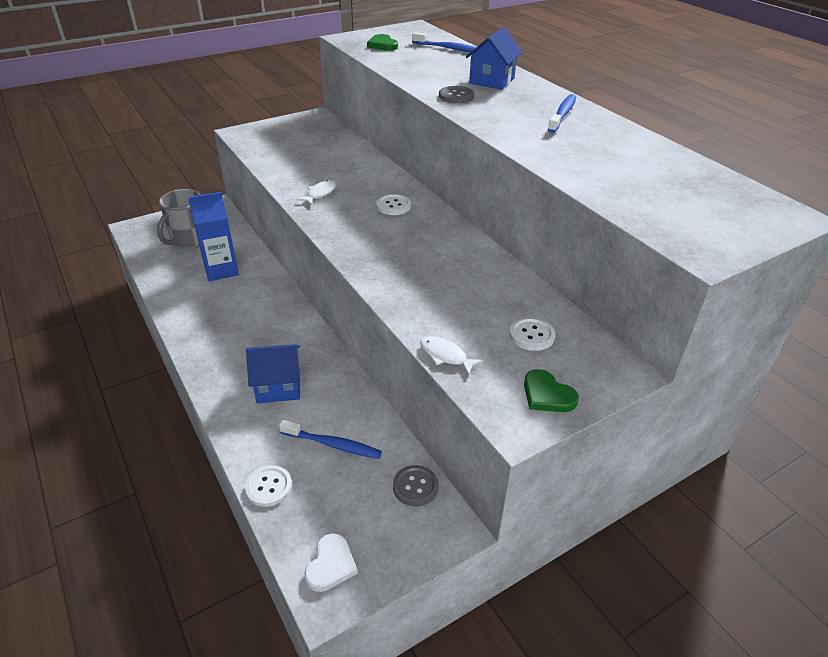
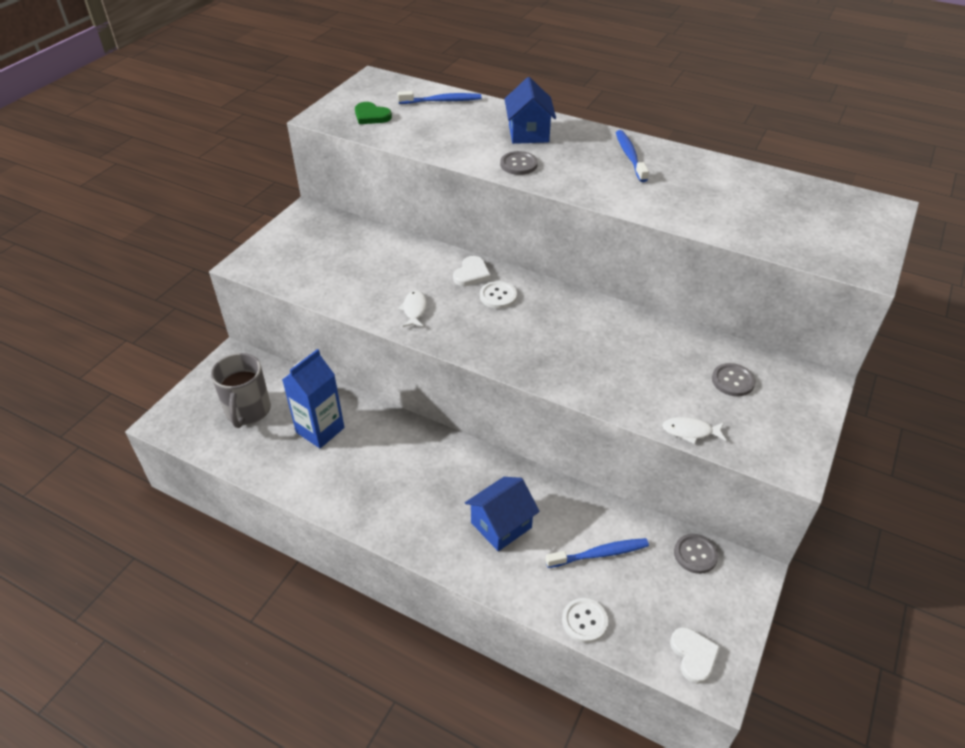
camera: 30 degrees left, 5 degrees up
white button [509,317,555,351] -> grey button [712,363,755,396]
green heart [524,369,579,412] -> none
none -> white heart [453,256,491,286]

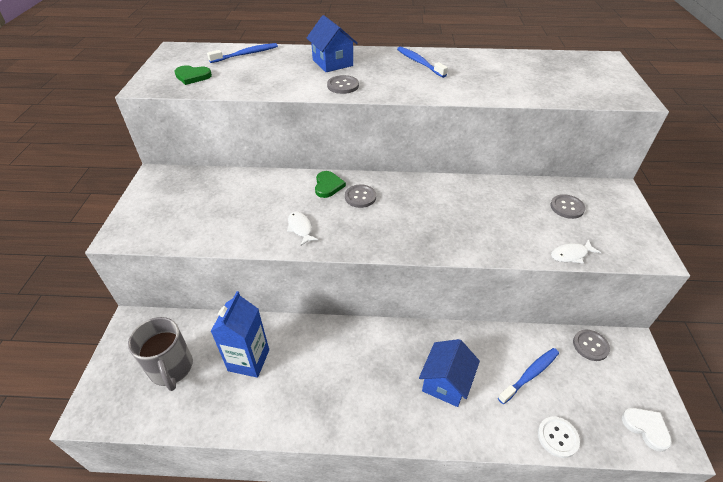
camera: 25 degrees left, 0 degrees up
white heart [453,256,491,286] -> green heart [315,171,346,198]
white button [480,281,517,309] -> grey button [345,184,376,208]

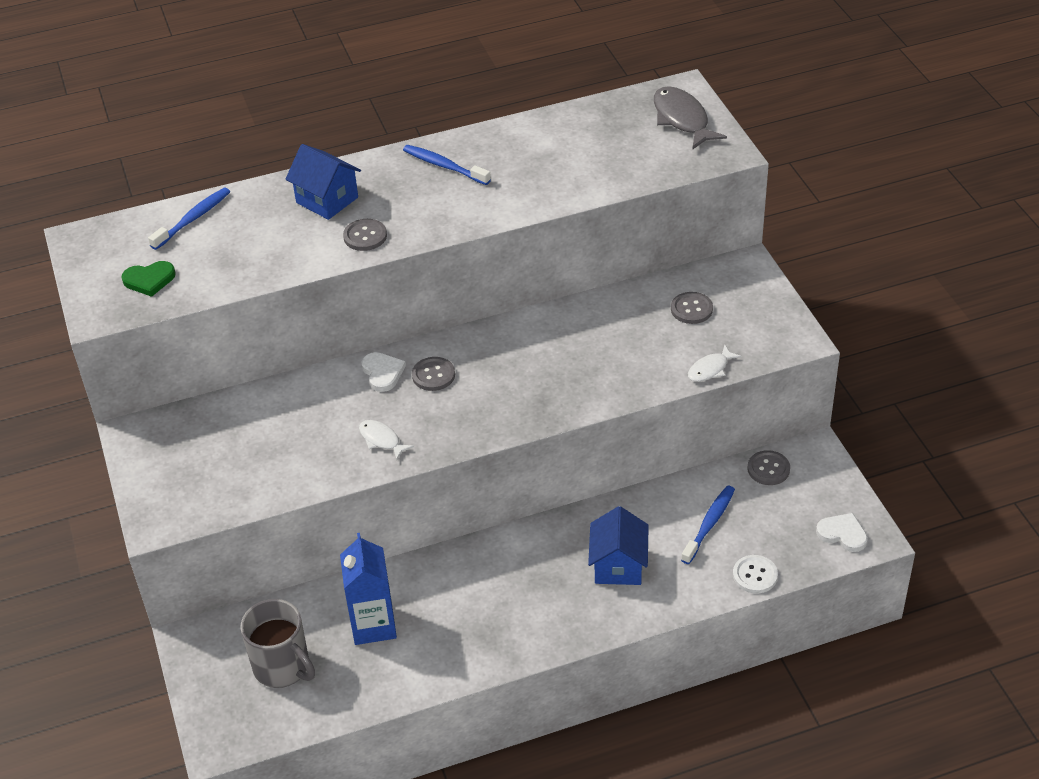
camera: 20 degrees left, 0 degrees up
green heart [315,171,346,198] -> white heart [361,352,406,392]
none -> grey fish [654,86,727,150]

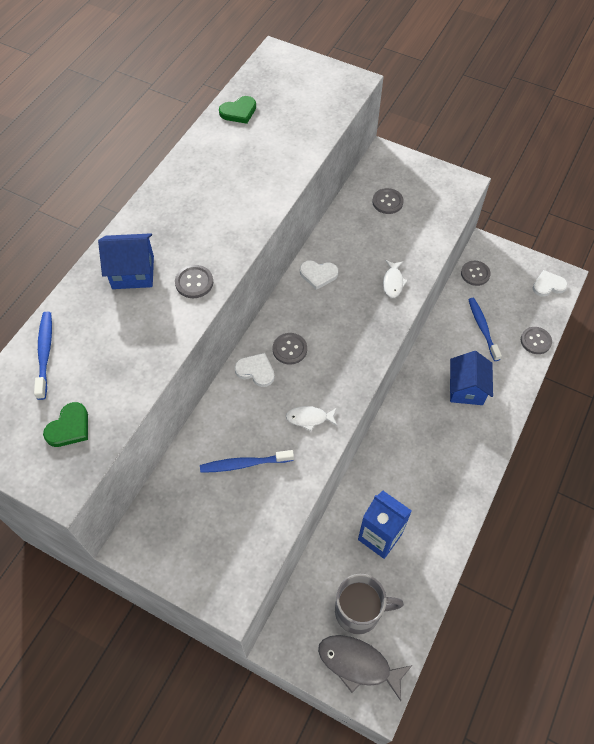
camera: 45 degrees left, 15 degrees up
blue toothbrush [403,145,491,185] -> blue toothbrush moved to [200,450,294,473]
blue house [588,506,649,585] -> blue house turned 45 degrees clockwise [449,351,493,405]
grey fish [654,86,727,150] -> grey fish moved to [318,635,412,701]
white fish [688,345,742,382] -> white fish moved to [383,260,408,298]
white button [733,555,778,593] -> grey button [521,327,552,354]
none -> green heart [219,96,256,124]
none -> white heart [300,260,338,290]

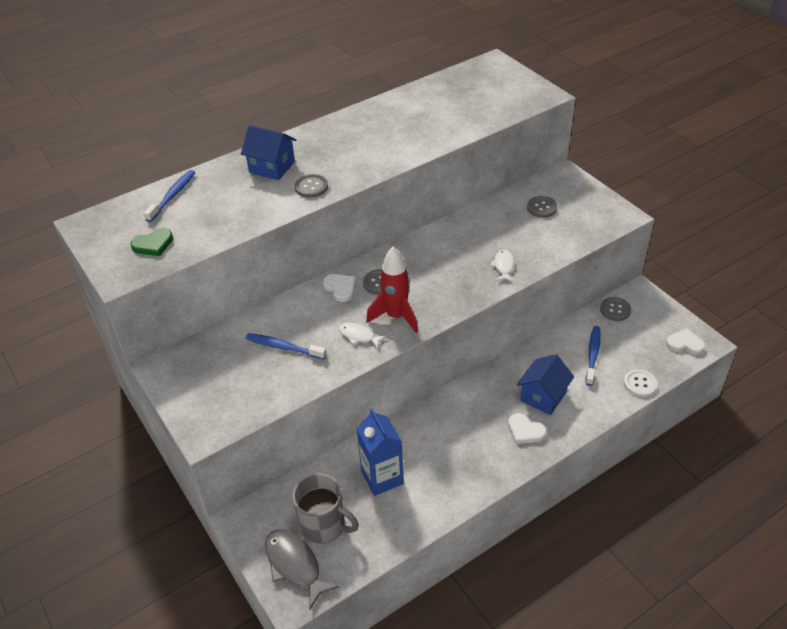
camera: 30 degrees right, 15 degrees down
green heart [219,96,256,124] -> none
white heart [300,260,338,290] -> white heart moved to [508,413,546,444]
white fish [383,260,408,298] -> white fish turned 150 degrees clockwise [490,250,514,282]
grey button [521,327,552,354] -> white button [624,369,658,397]
none -> red rocket [366,247,418,333]

